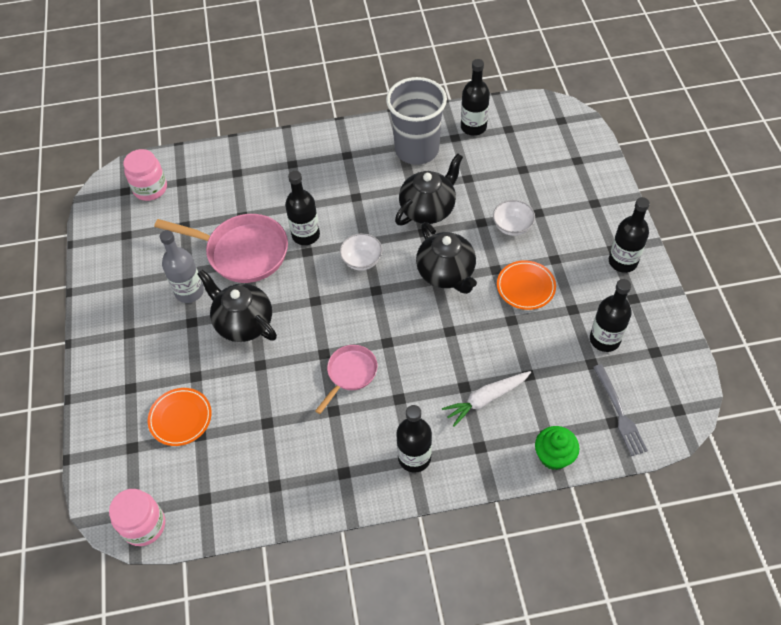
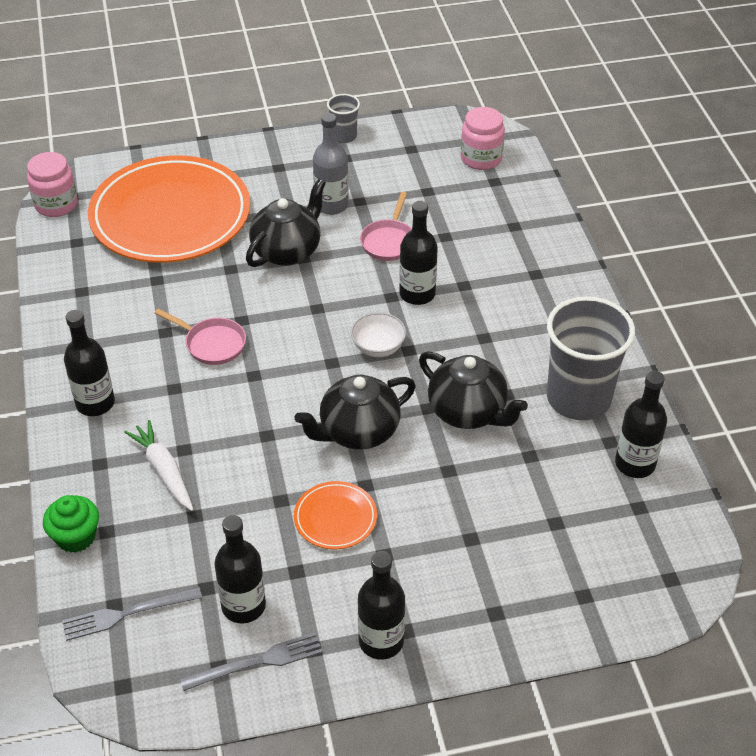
camera: 85 degrees right, 10 degrees down
orange plate [148,388,212,446] -> orange plate [88,155,250,263], size x2.38
pink pan [154,214,288,283] -> pink pan [360,192,412,261], size x0.57
white bowl [493,200,535,236] -> none
none -> grey fork [180,632,323,691]
none -> grey cup [327,94,360,143]

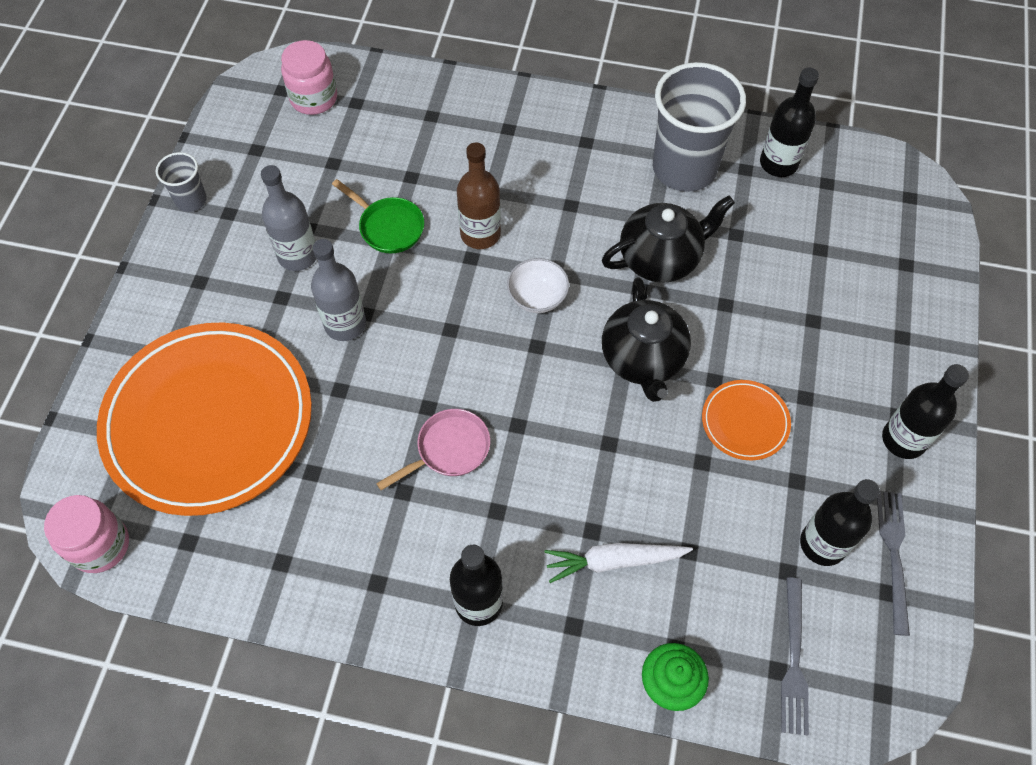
camera: 65 degrees left, 15 degrees up
black teapot [246,179,326,267] -> grey bottle [311,239,366,341]
pink pan [360,192,412,261] -> green pan [332,179,424,253]
black bottle [399,201,438,305] -> brown bottle [457,142,501,249]

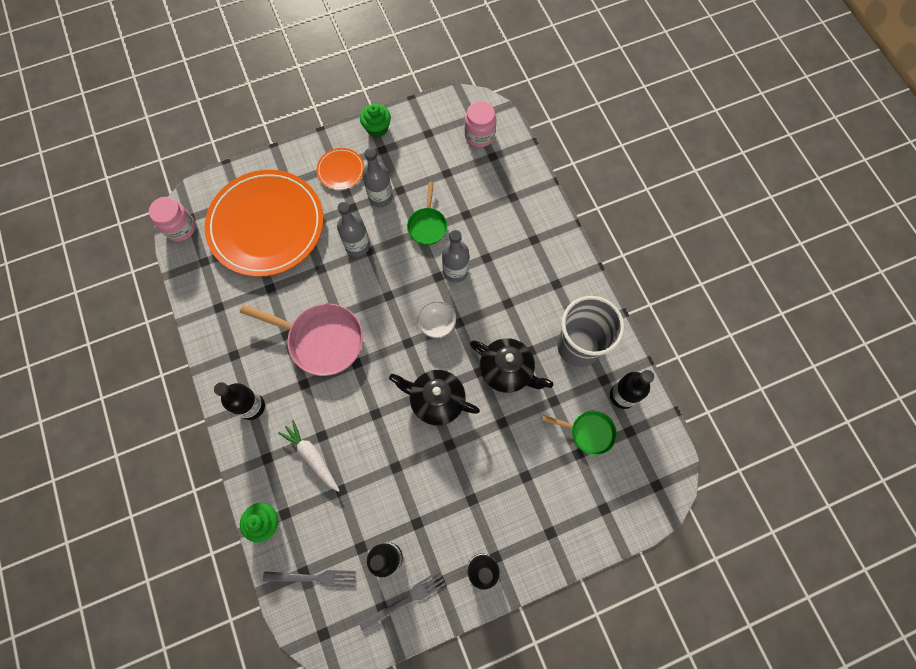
camera: 55 degrees right, 10 degrees up
grey cup [156,152,207,212] -> green cupcake [360,104,391,137]
pink pan [376,409,490,490] -> pink pan [240,303,363,376], size x1.76
brown bottle [457,142,501,249] -> grey bottle [442,230,469,283]
black teapot [602,277,691,402] -> black teapot turned 60 degrees clockwise [389,370,480,425]
orange plate [702,380,791,460] -> orange plate moved to [317,148,364,190]
grey fork [781,577,809,735] -> grey fork turned 150 degrees counterclockwise [263,570,356,587]
none -> green pan [542,411,617,455]

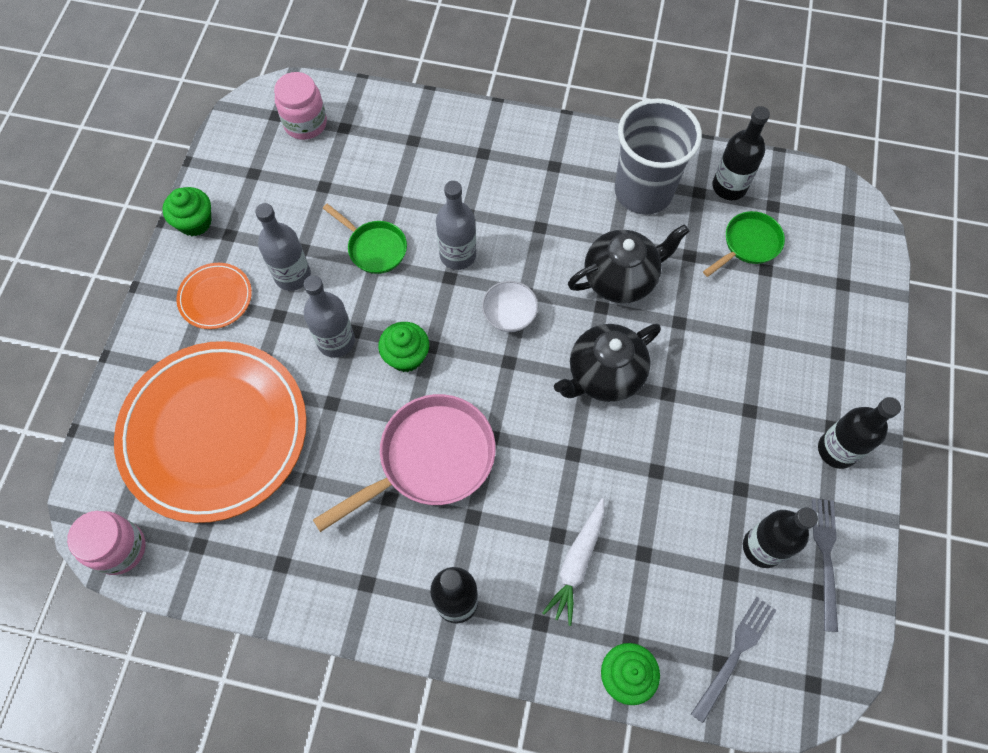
camera: 55 degrees left, 5 degrees down
white carrot [278,420,340,492] -> white carrot turned 60 degrees counterclockwise [542,498,604,626]
none -> green cupcake [378,322,429,372]

